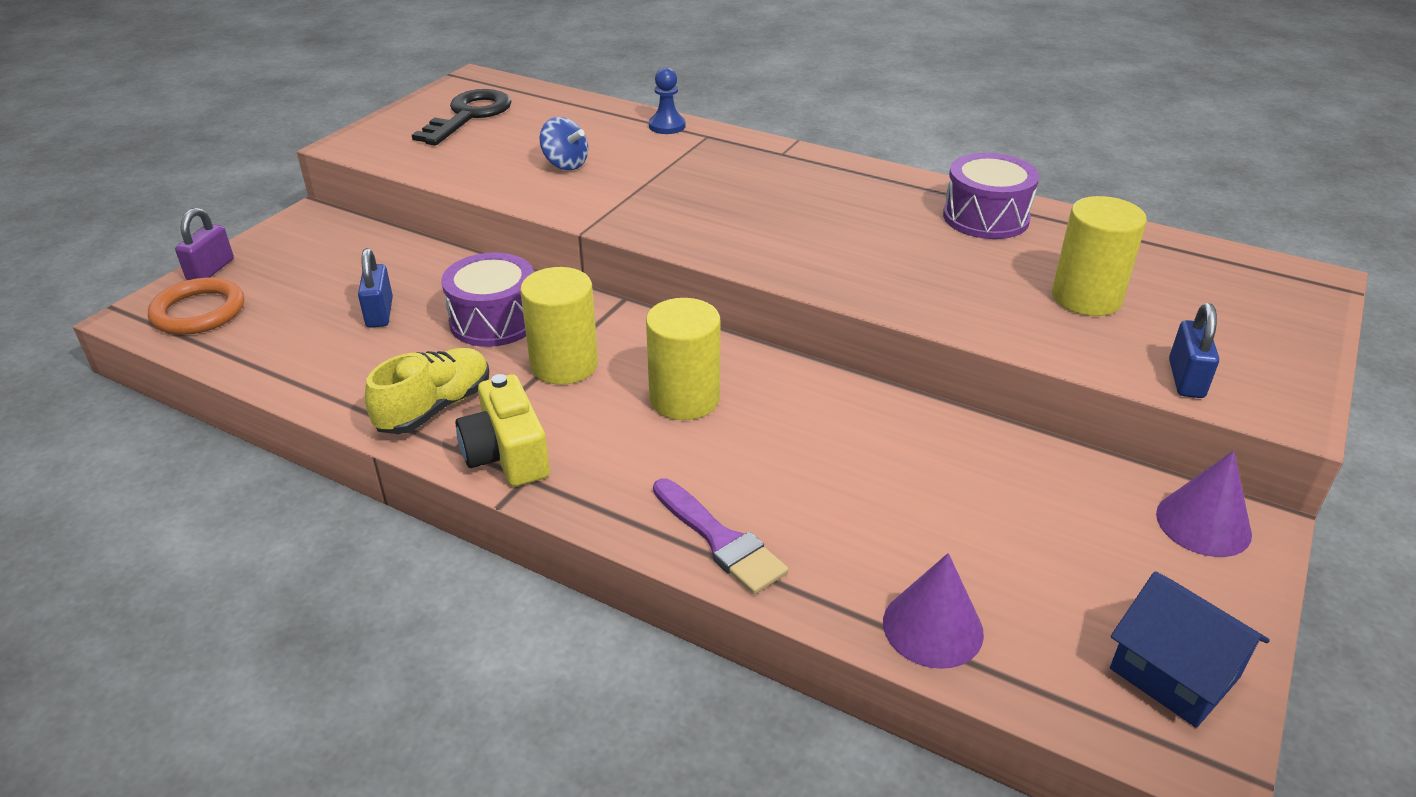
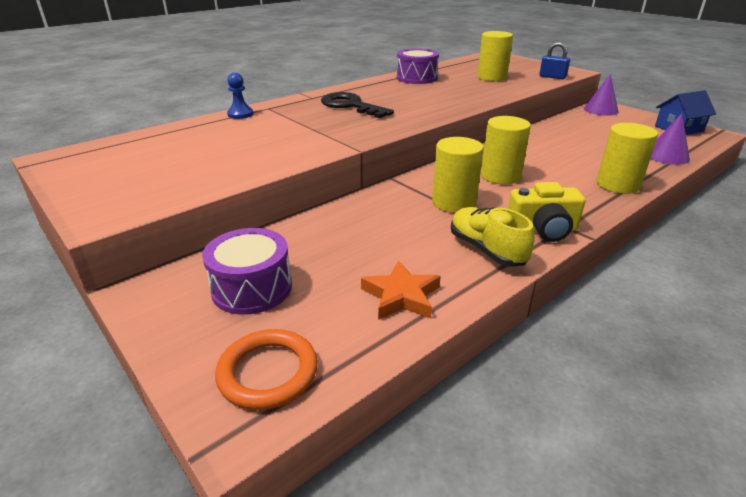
camera: 70 degrees left, 5 degrees down
purple padlock [175,208,234,280] -> none
blue padlock [358,248,393,328] -> none
black key [412,89,512,146] -> black key moved to [321,92,394,118]
purple drum [441,253,534,347] -> purple drum moved to [202,228,292,315]
blue spinning top [540,117,588,170] -> none
purple brush [653,479,788,594] -> yellow cylinder [596,123,658,194]
none -> orange star [361,261,441,320]

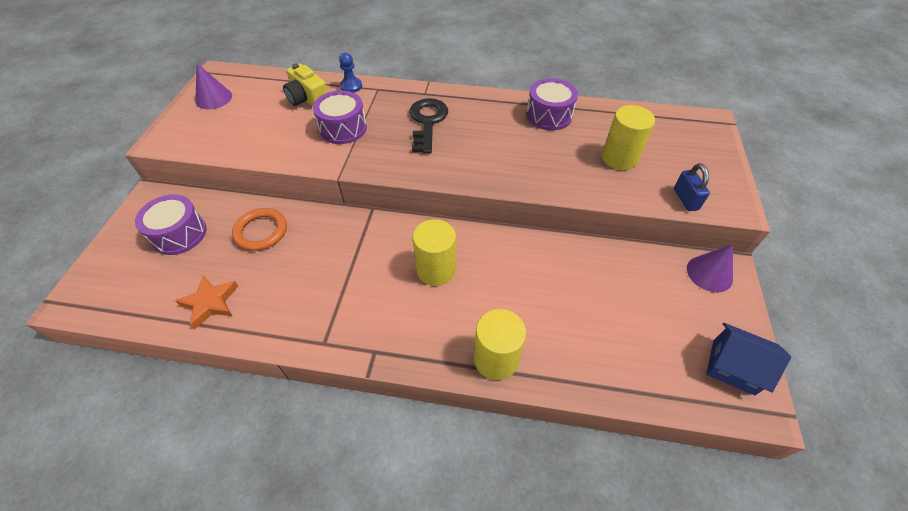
camera: 50 degrees right, 20 degrees up
orange ring [215,329,318,410] -> orange ring moved to [232,208,287,251]
yellow cylinder [432,137,484,213] -> none
yellow shoe [451,207,535,267] -> none
yellow camera [508,182,586,242] -> yellow camera moved to [283,63,328,107]
purple cone [651,113,690,165] -> purple cone moved to [195,64,232,109]
none -> purple drum [313,90,367,144]

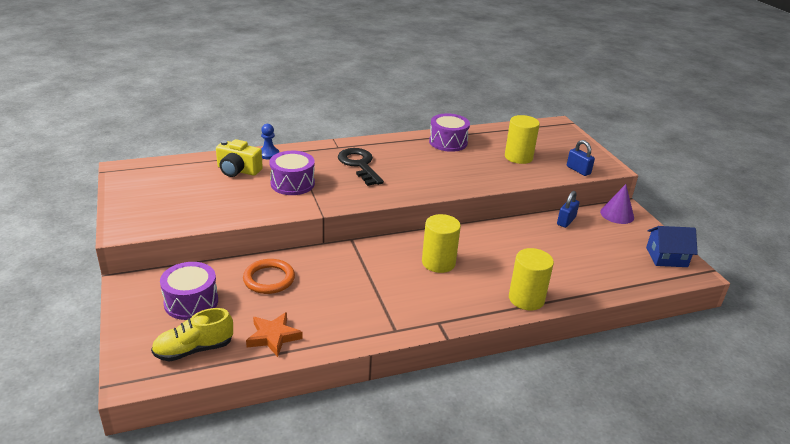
camera: 30 degrees left, 20 degrees down
purple cone [195,64,232,109] -> none
none -> yellow shoe [151,308,233,362]
none -> blue padlock [557,191,579,228]

